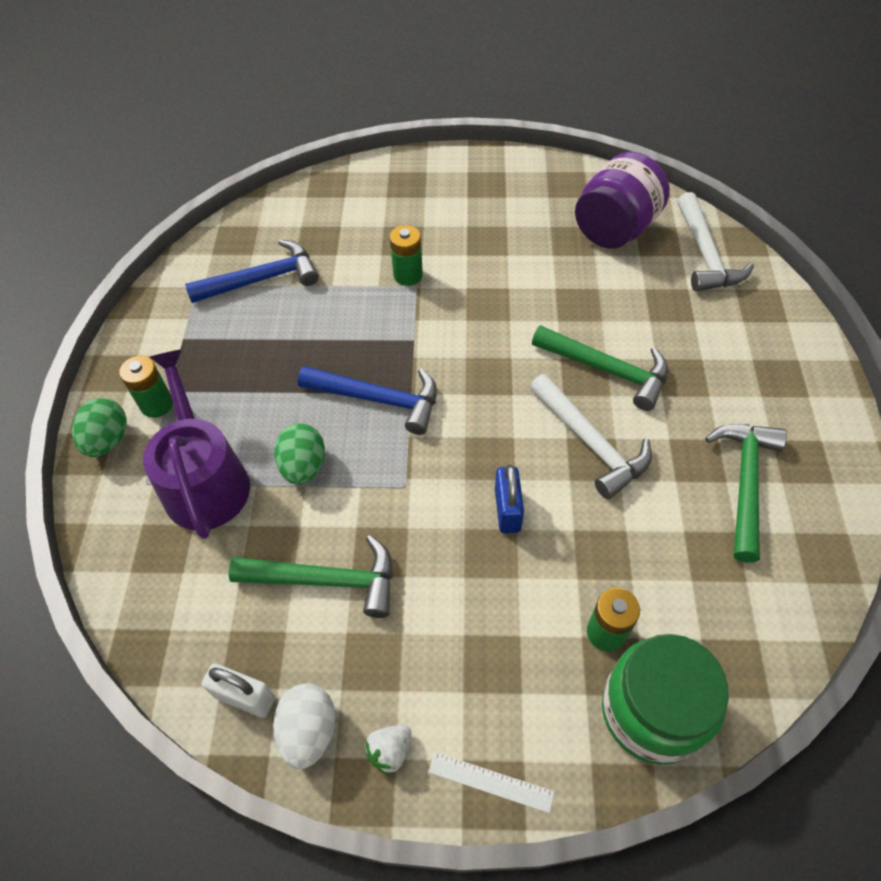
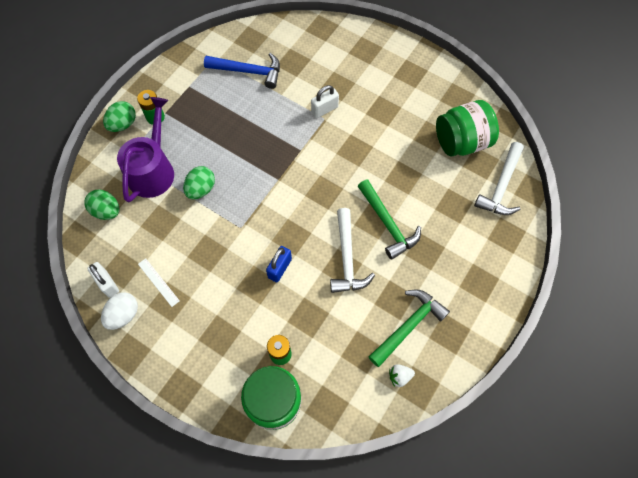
camera: 30 degrees right, 10 degrees up
green hammer [229,535,393,618] -> none
blue hammer [298,366,437,435] -> none
white strawberry [364,725,411,775] -> white strawberry moved to [389,364,415,387]
green battery [390,225,423,286] -> white padlock [311,85,339,118]
white ruler [428,752,554,813] -> white ruler moved to [138,258,180,307]
purple jar [575,152,670,249] -> green jar [436,100,499,157]
none -> green egg [84,190,119,220]

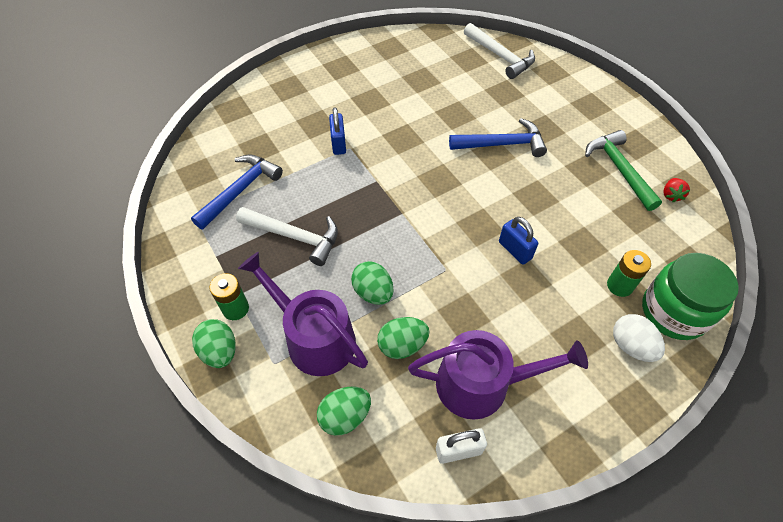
camera: 65 degrees left, 10 degrees down
white egg [101,292,138,330] -> white egg moved to [613,314,665,362]
white ruler [138,258,180,307] -> purple watering can [408,330,588,420]
white padlock [311,85,339,118] -> blue padlock [329,107,346,155]
white hammer [330,208,375,293] -> white hammer moved to [236,207,338,266]
green hammer [358,179,421,260] -> blue hammer [449,118,547,157]
white strawberry [389,364,415,387] -> red strawberry [663,178,690,202]
green jar [436,100,499,157] -> none
none -> green egg [377,317,429,359]

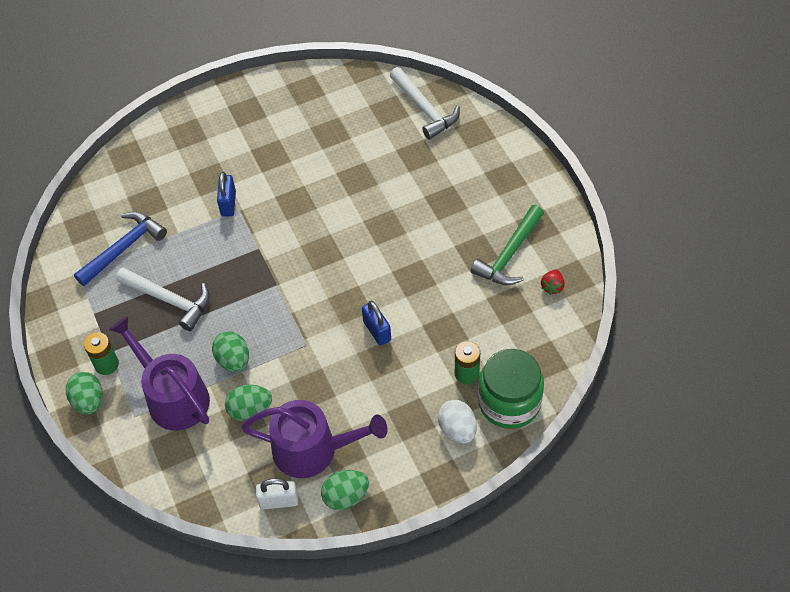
camera: 10 degrees right, 0 degrees up
green egg [317,387,371,436] -> green egg moved to [321,470,369,510]
blue hammer [449,118,547,157] -> none
green hammer [585,130,662,211] -> green hammer turned 135 degrees counterclockwise [471,205,544,285]

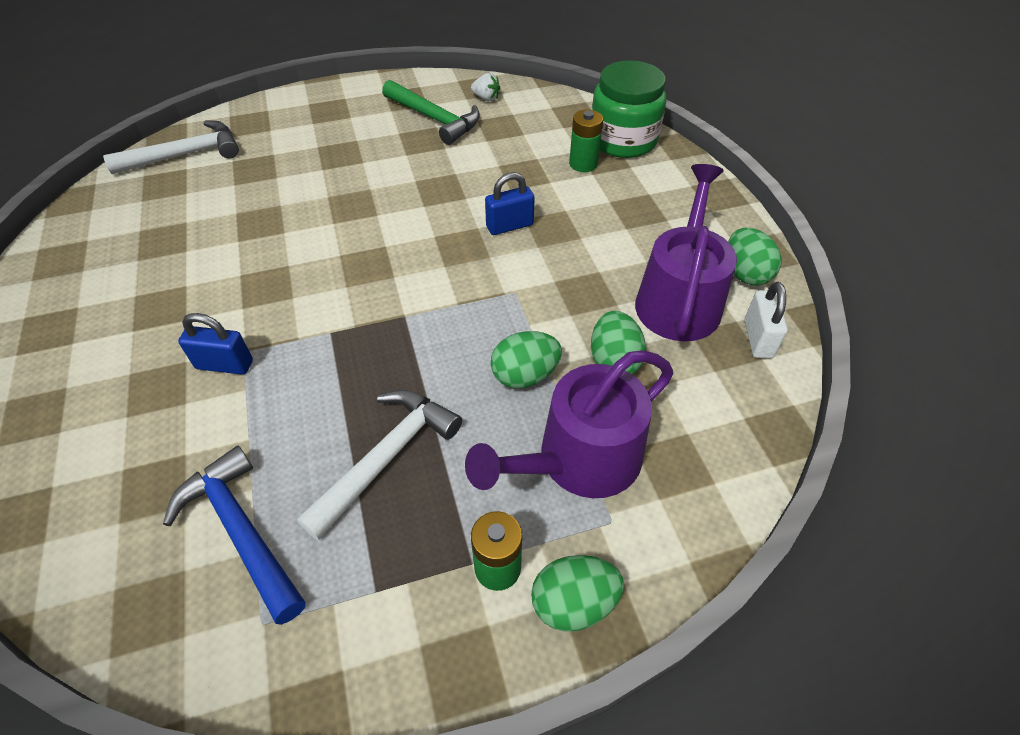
camera: 85 degrees left, 5 degrees down
white egg [438,400,477,444] -> none
red strawberry [541,269,565,295] -> white strawberry [471,73,500,101]

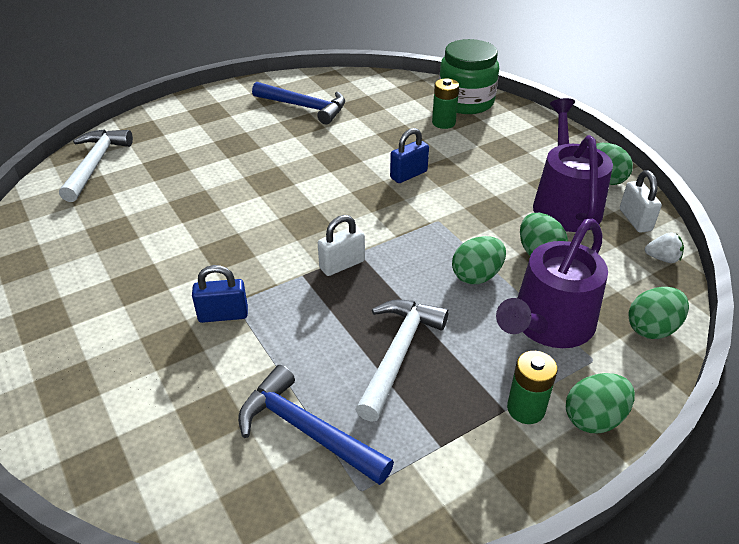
camera: 15 degrees left, 10 degrees down
white hammer [103,120,239,174] -> white hammer turned 45 degrees counterclockwise [59,129,133,202]
green hammer [382,80,480,145] -> blue hammer [252,82,345,124]
white strawberry [471,73,500,101] -> white strawberry moved to [645,232,684,263]
none -> white padlock [318,215,365,276]
none -> green egg [628,287,689,339]

